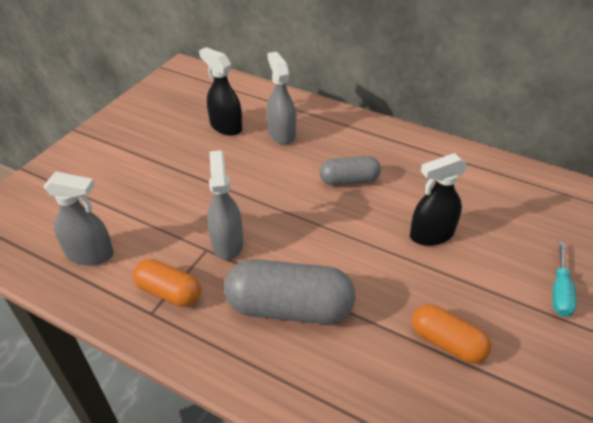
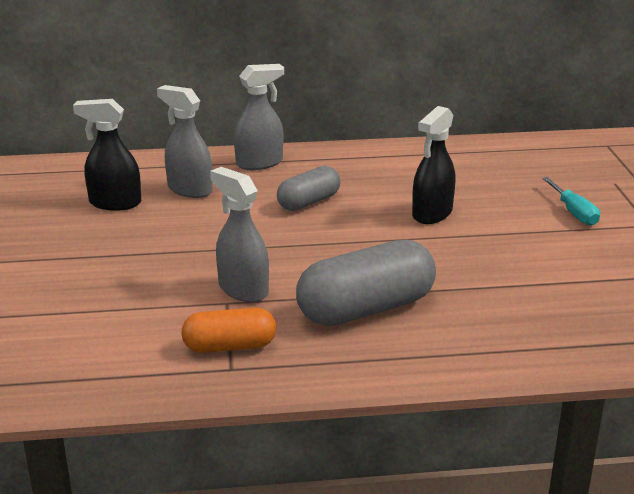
camera: 35 degrees left, 15 degrees down
grey spray bottle [43,172,114,266] -> grey spray bottle moved to [234,64,284,170]
orange capsule [412,304,491,364] -> none

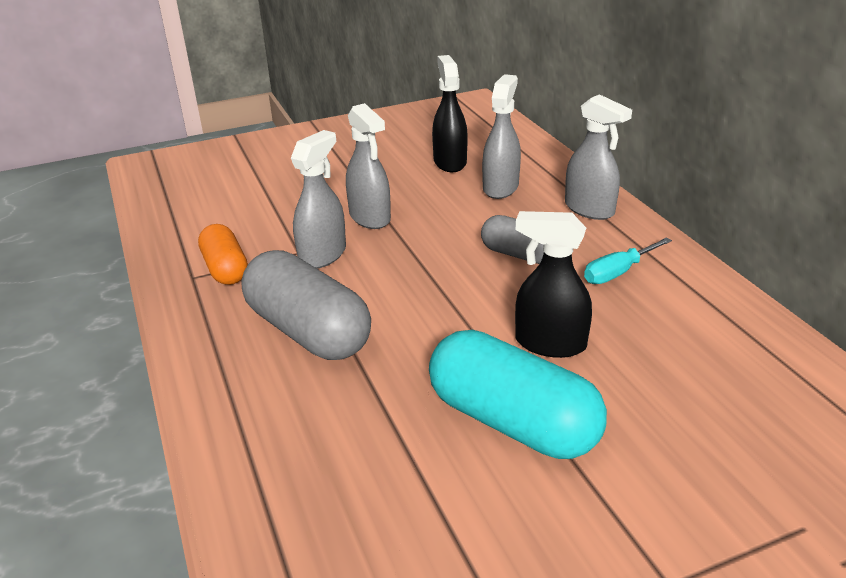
camera: 75 degrees right, 5 degrees up
turquoise screwdriver [542,177,600,226] -> turquoise screwdriver moved to [584,237,672,284]
none -> grey spray bottle [346,103,391,229]
none -> turquoise capsule [429,330,607,459]

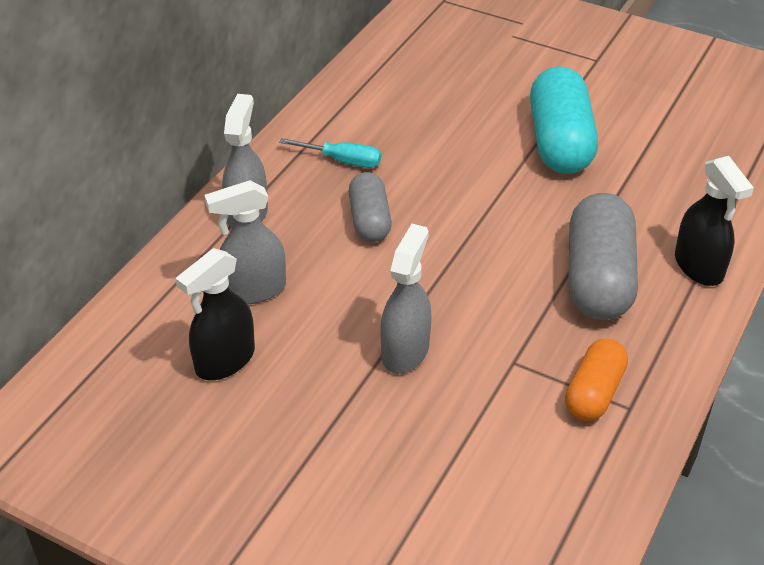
camera: 130 degrees left, 10 degrees up
grey spray bottle [291,130,346,269] -> none
black spray bottle [515,211,592,358] -> black spray bottle moved to [675,156,754,286]

